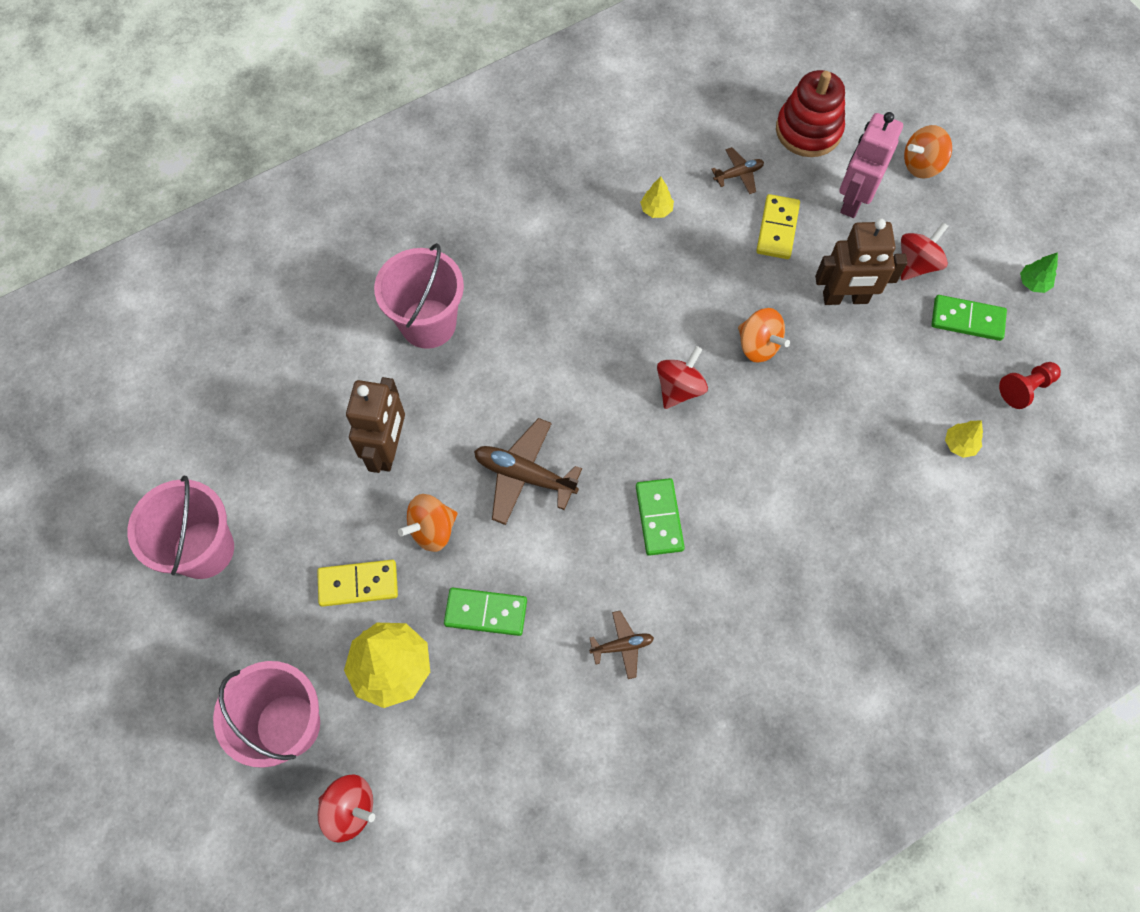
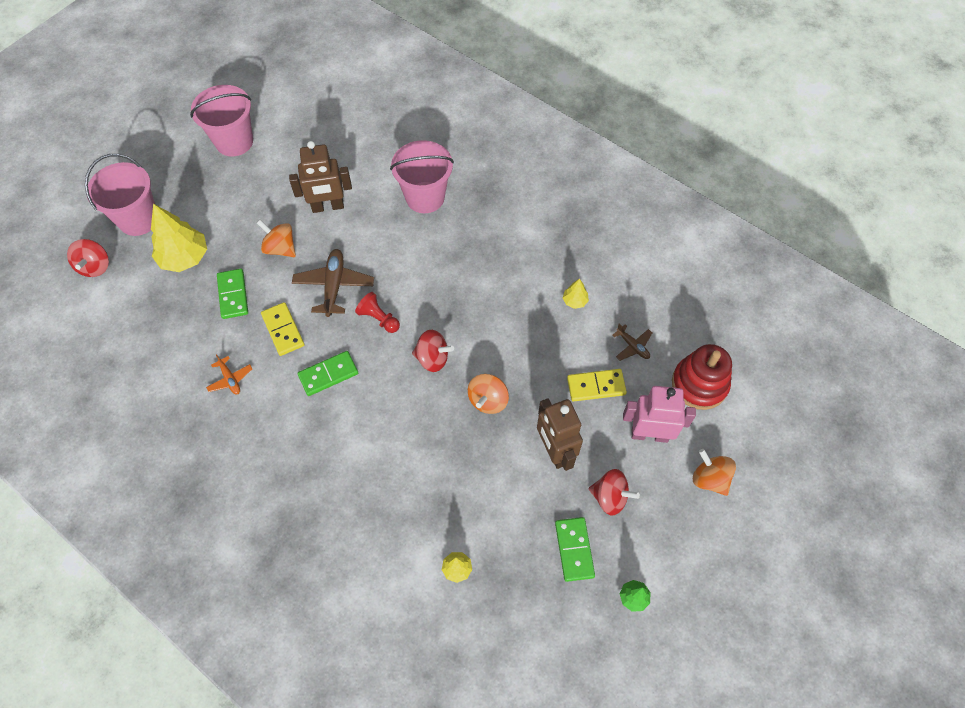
camera: 70 degrees right, 5 degrees down
yellow domino [317,560,398,607] -> yellow domino moved to [261,302,304,356]
brown plane [589,611,654,679] -> orange plane [206,354,252,394]
red pawn [999,362,1061,409] -> red pawn moved to [355,292,400,333]

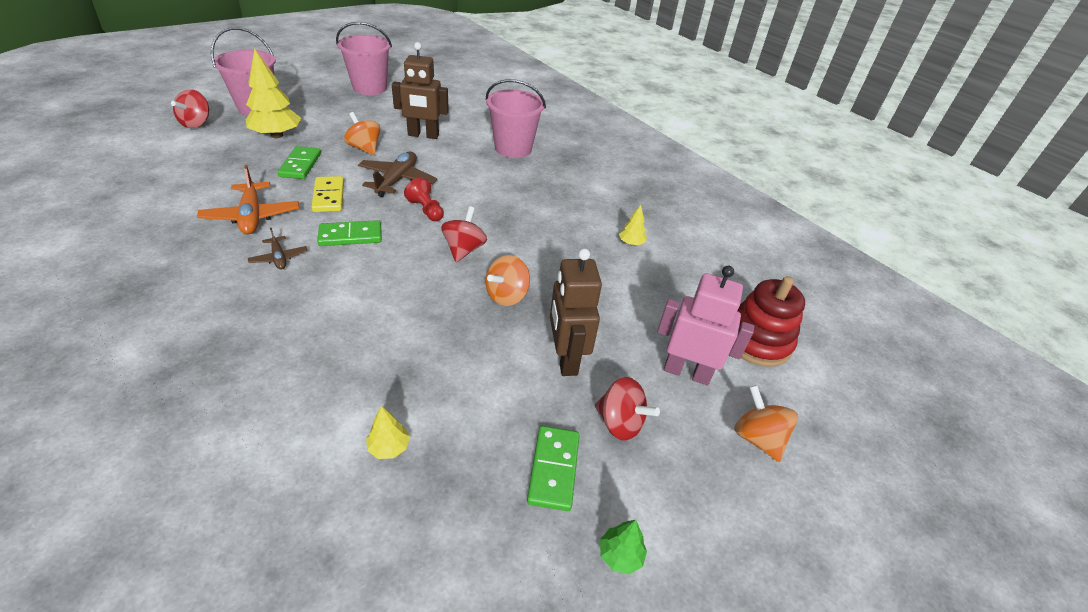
camera: 10 degrees right, 20 degrees down
orange plane [206,354,252,394] -> orange plane [197,165,299,235], size x1.80
red spinning top [412,330,454,372] -> red spinning top turned 105 degrees counterclockwise [441,206,487,262]
yellow domino [567,369,627,402] -> none
brown plane [612,323,652,361] -> brown plane moved to [248,228,308,270]

